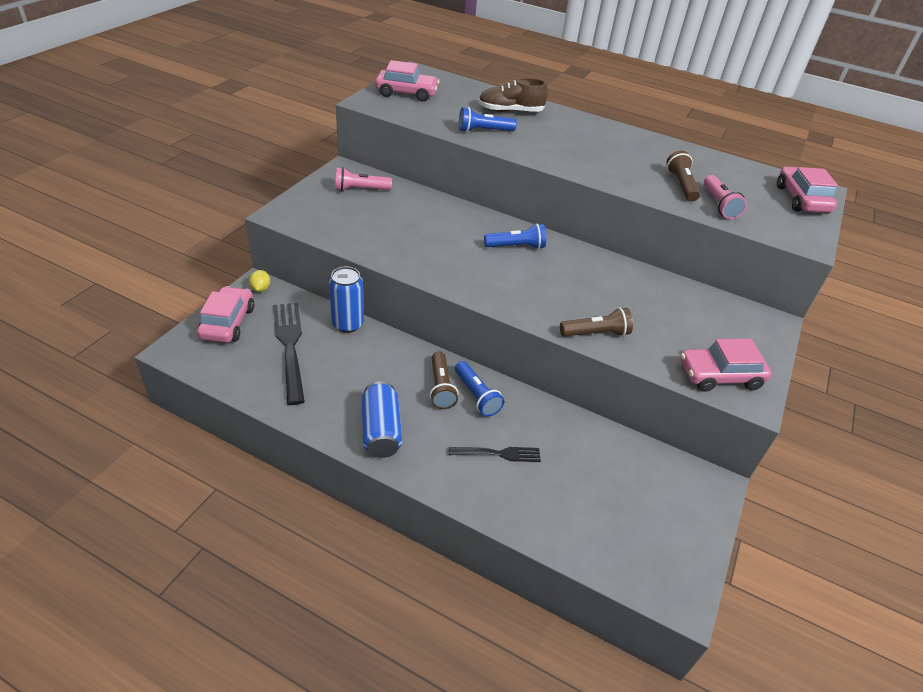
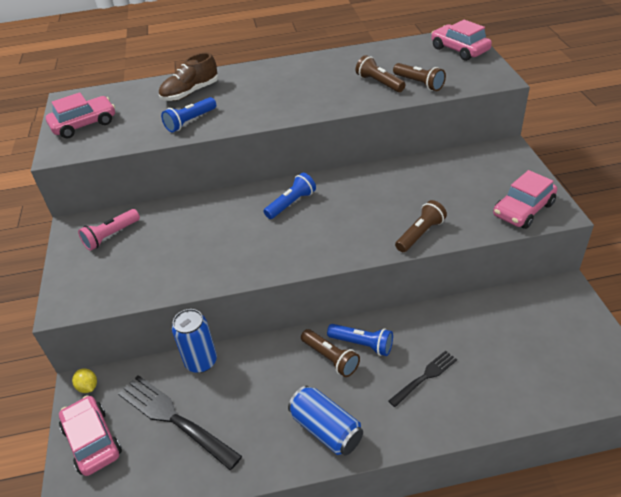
camera: 30 degrees left, 0 degrees up
pink flashlight [704,175,747,219] -> brown flashlight [393,63,446,91]

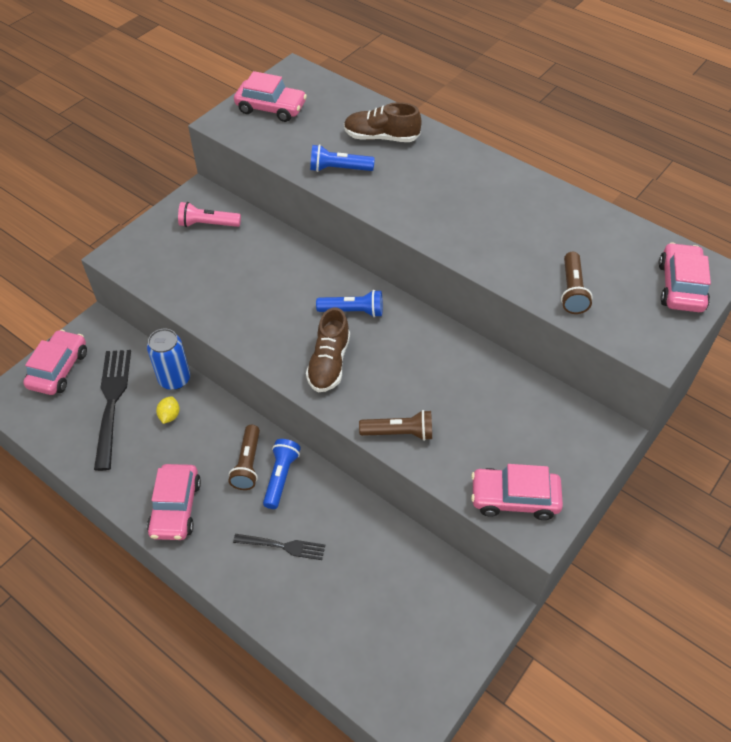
camera: 45 degrees right, 10 degrees up
yellow lemon [72,368,97,393] -> yellow lemon moved to [156,396,180,424]
blue can [288,386,363,455] -> pink car [147,464,201,540]
blue flashlight [327,324,393,356] -> blue flashlight turned 150 degrees counterclockwise [263,439,301,509]
brown flashlight [356,55,406,92] -> none
none -> brown shoe [306,307,350,392]

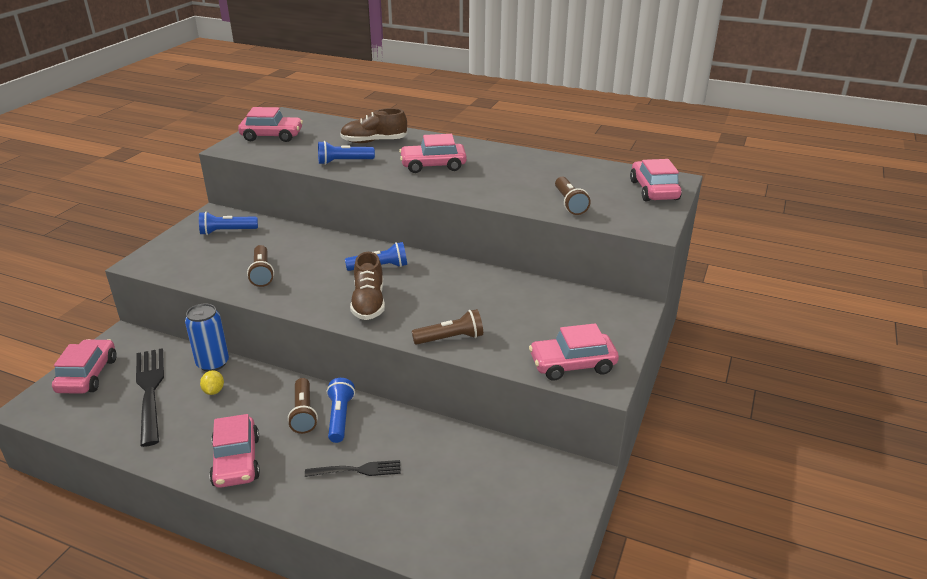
camera: 15 degrees left, 20 degrees down
pink flashlight [178,202,241,227] -> blue flashlight [199,211,258,235]
none -> brown flashlight [247,245,274,287]
none -> pink car [399,134,467,173]

